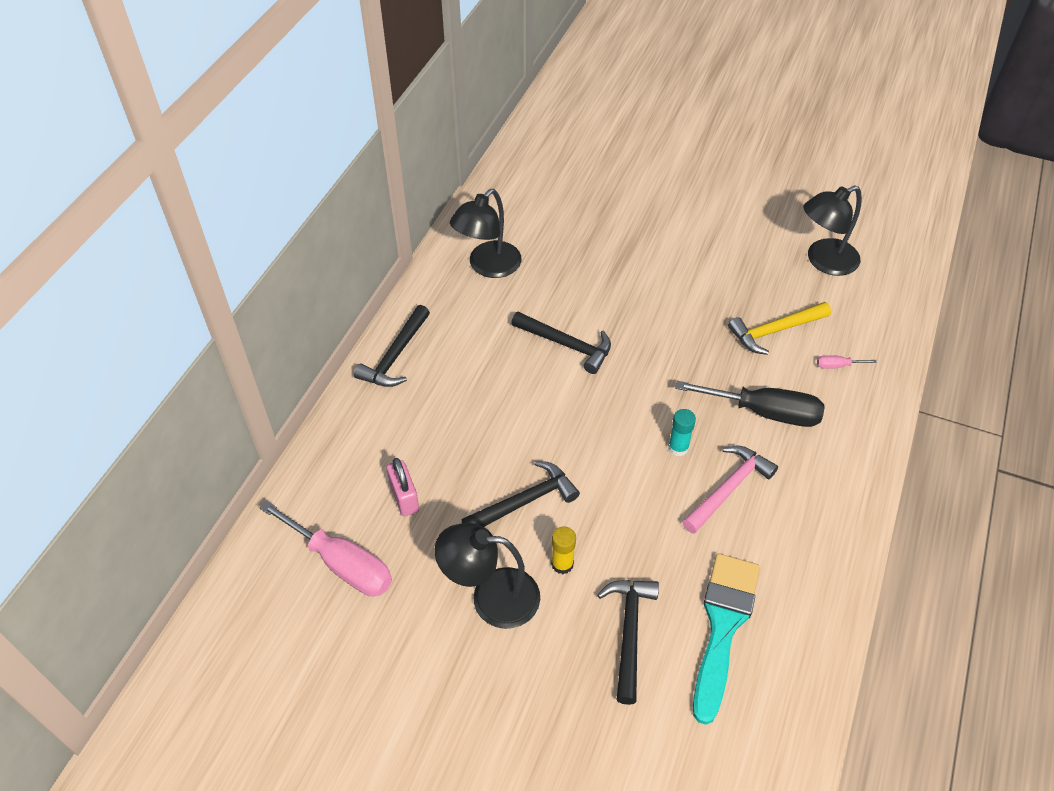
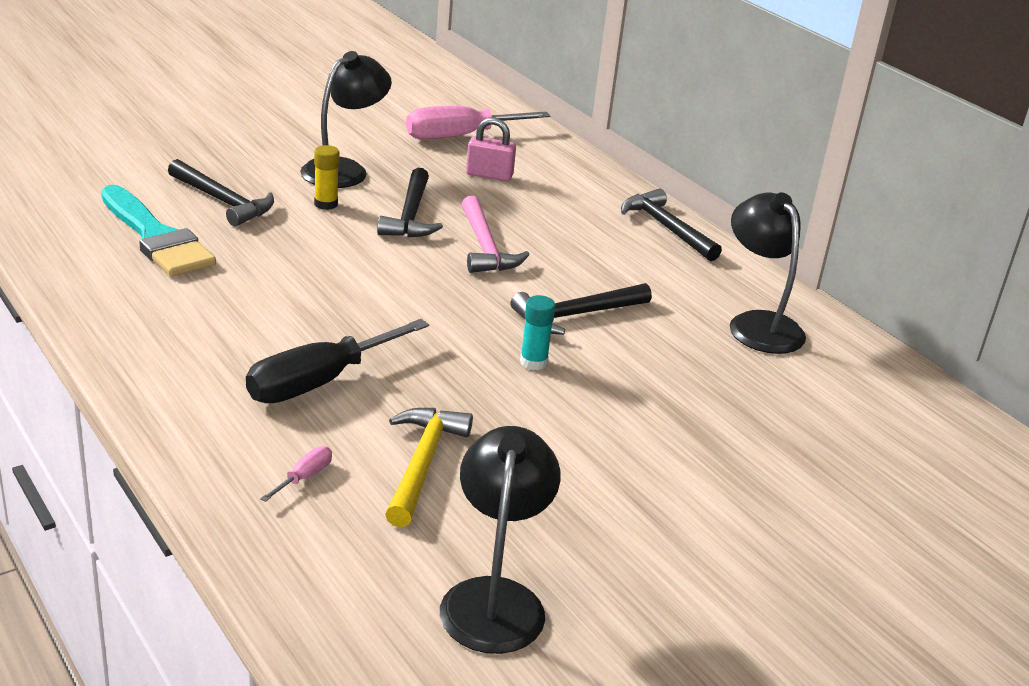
camera: 120 degrees right, 20 degrees down
turquoise glue stick [668,409,696,456] -> turquoise glue stick moved to [520,295,556,370]
pink hammer [682,446,778,534] -> pink hammer moved to [462,196,530,273]

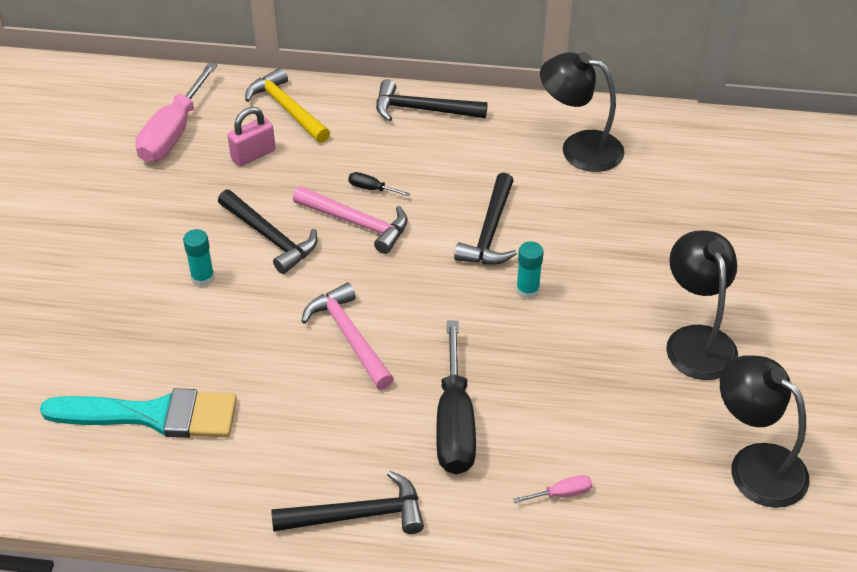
camera: 45 degrees left, 15 degrees up
black hammer [168,159,274,226] -> black hammer moved to [271,471,424,534]
pink screwdriver [260,446,332,502] -> pink screwdriver turned 90 degrees clockwise [514,475,592,503]
black lamp [300,51,392,188] -> black lamp moved to [666,231,738,380]
yellow glue stick [314,145,339,210] -> turquoise glue stick [183,229,214,287]
yellow hammer [385,408,473,527] -> yellow hammer moved to [245,67,330,143]
none -> pink hammer [301,283,394,390]
none -> black screwdriver [348,172,410,196]

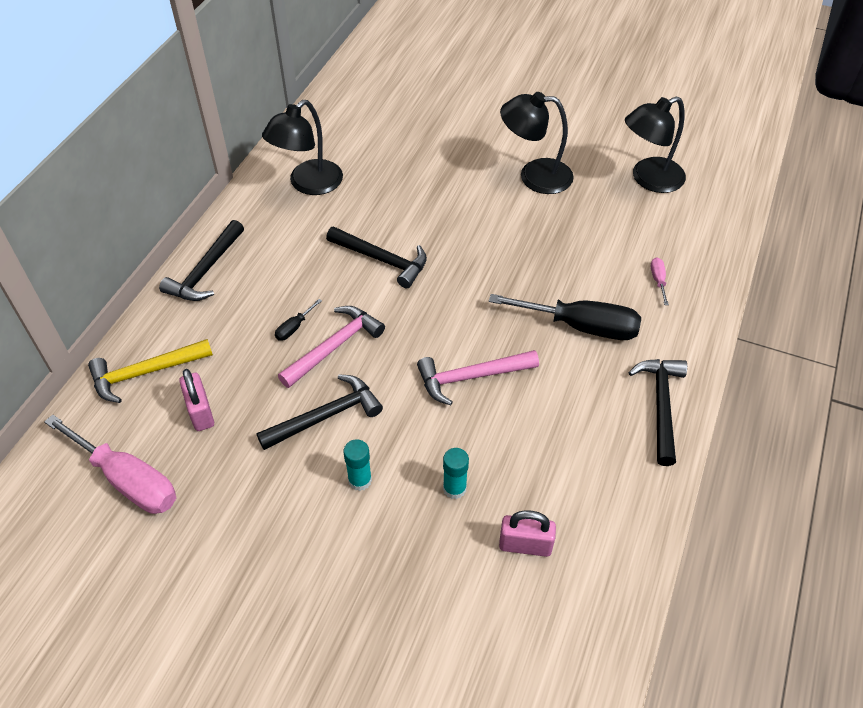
camera: 75 degrees left, 5 degrees up
turquoise brush [40,388,237,438] -> pink padlock [499,510,556,557]
turquoise glue stick [516,242,544,299] -> turquoise glue stick moved to [443,448,469,499]

